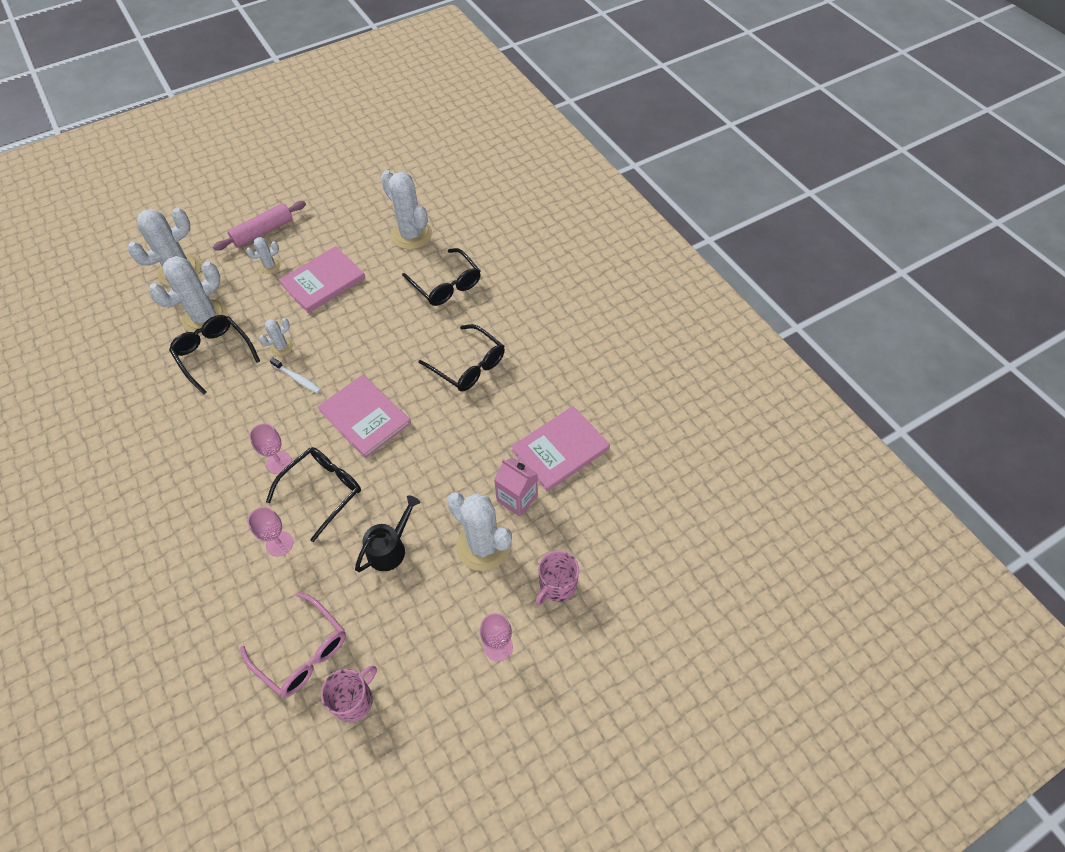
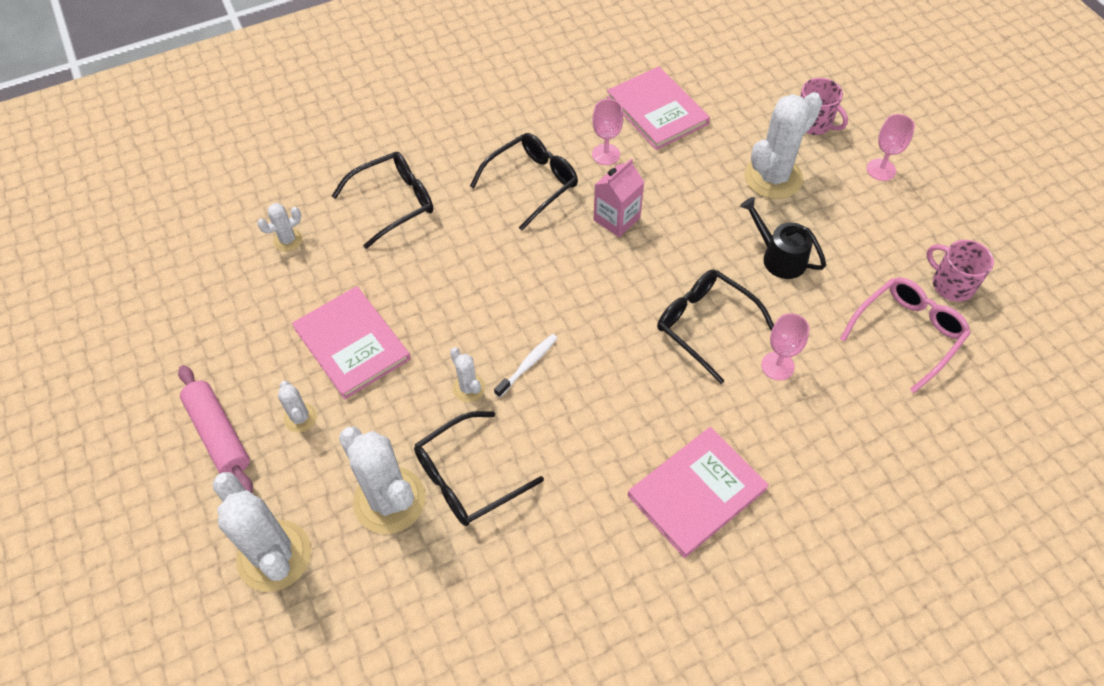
camera: 85 degrees left, 0 degrees up
pink goblet [249,423,292,474] -> pink goblet moved to [592,99,623,165]
pink book [318,375,411,458] -> pink book moved to [628,427,769,558]
white cactus [381,170,432,250] -> white cactus [257,203,303,252], size x0.49
pink carton [494,458,538,517] -> pink carton moved to [594,159,644,237]

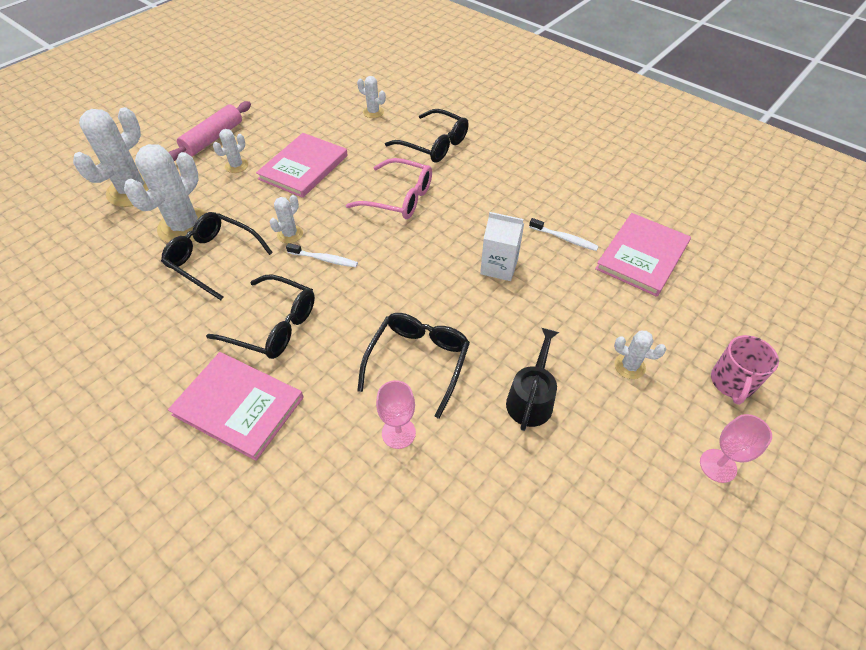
camera: 65 degrees right, 5 degrees down
black glasses [470,133,578,231] -> black glasses moved to [206,275,315,359]
pink goblet [592,99,623,165] -> white toothbrush [529,218,599,251]
pink carton [594,159,644,237] -> white carton [480,212,524,281]
white cactus [744,92,822,199] -> white cactus [614,331,666,379], size x0.49
pink glasses [840,277,971,393] -> pink glasses moved to [346,158,432,219]
pink mug [927,240,994,302] -> none

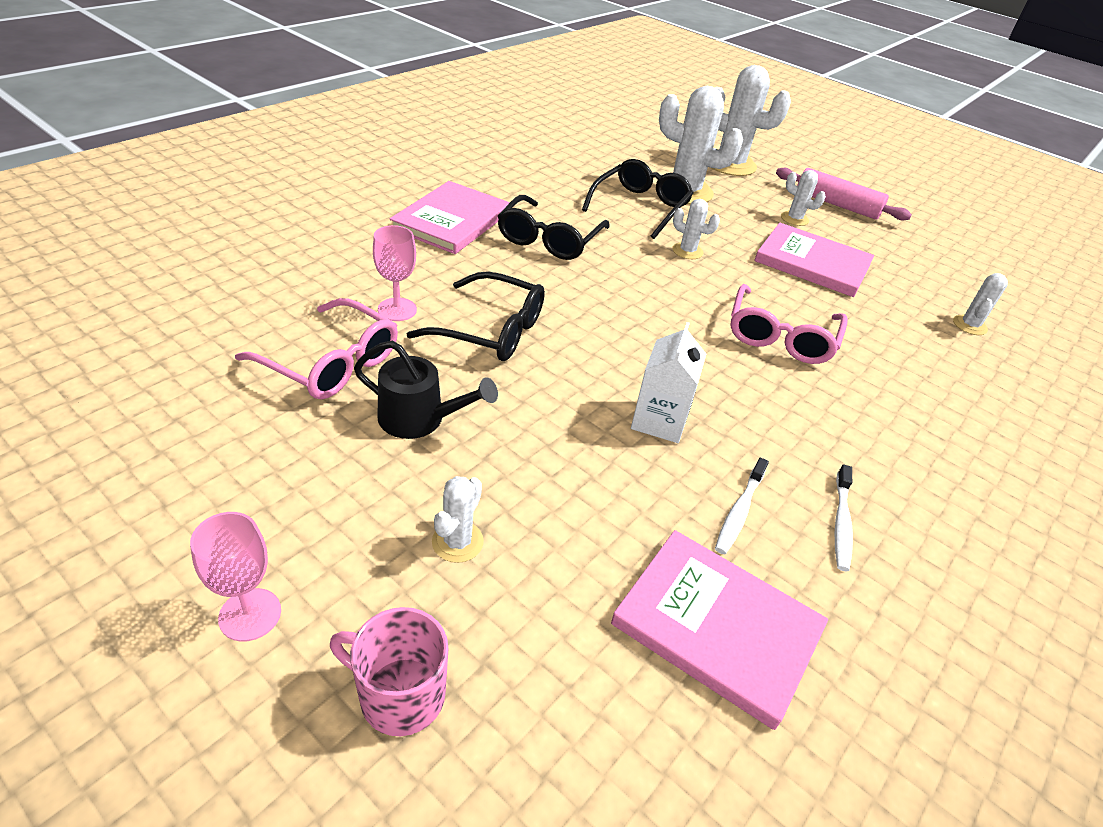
camera: 85 degrees right, 10 degrees down
white toothbrush [286,243,358,267] -> white toothbrush moved to [834,465,853,571]
black glasses [385,109,469,163] -> none
none -> pink glasses [235,298,398,399]

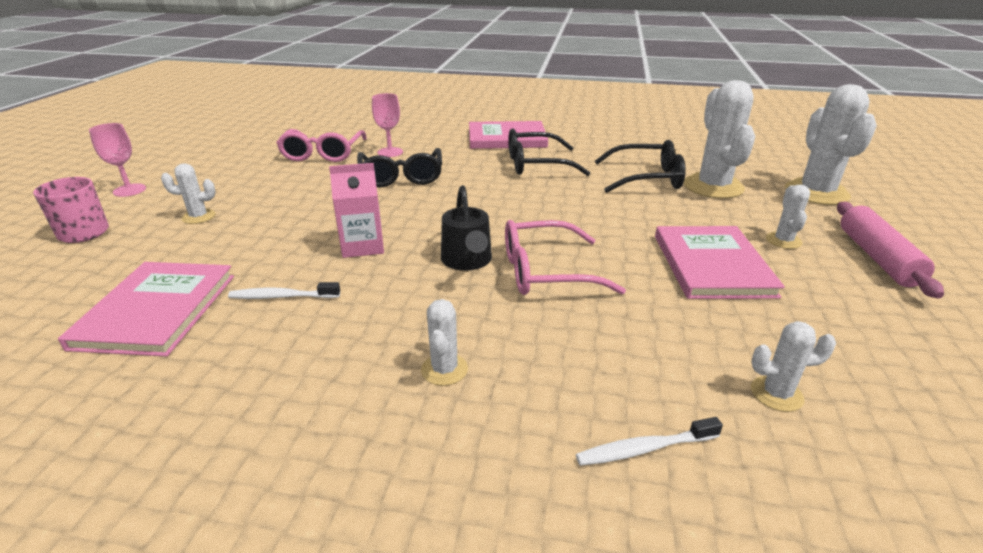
camera: 65 degrees right, 10 degrees down
black watering can [354,341,498,439] -> black watering can moved to [441,185,492,271]
white carton [631,322,706,443] -> pink carton [329,163,384,258]
white cactus [672,199,720,259] -> white cactus moved to [421,299,468,386]
white toothbrush [834,465,853,571] -> white toothbrush moved to [576,417,723,466]

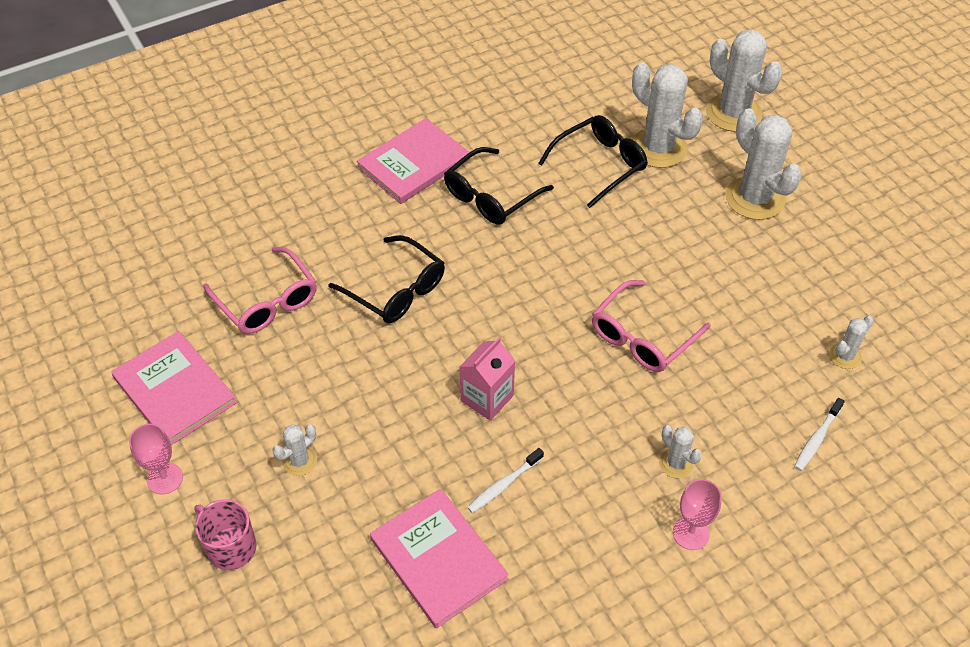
camera: 40 degrees left, 20 degrees up
pink goblet [372,93,403,157] -> pink goblet moved to [673,479,722,550]
black watering can [441,185,492,271] -> none
pink book [655,226,785,299] -> pink book moved to [111,331,237,445]
white cactus [766,185,810,249] -> white cactus [726,108,802,220], size x2.06
pink rolling pin [837,202,944,298] -> none

